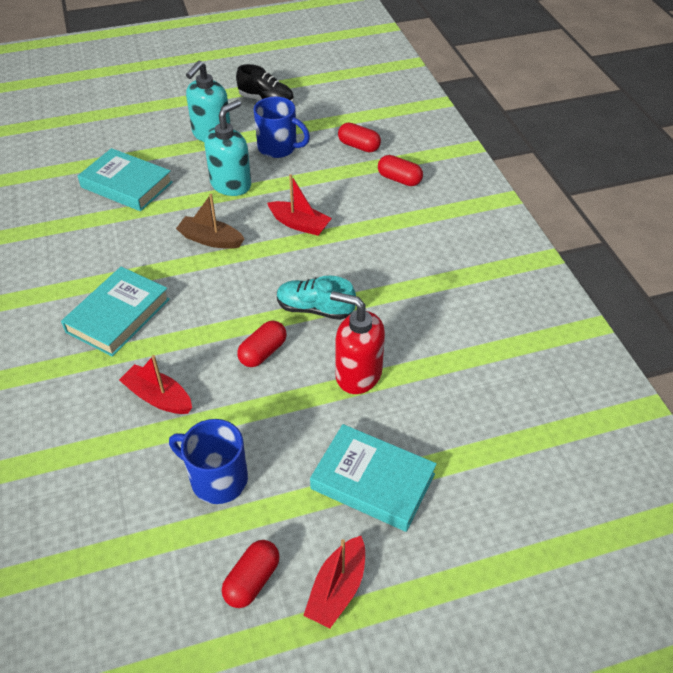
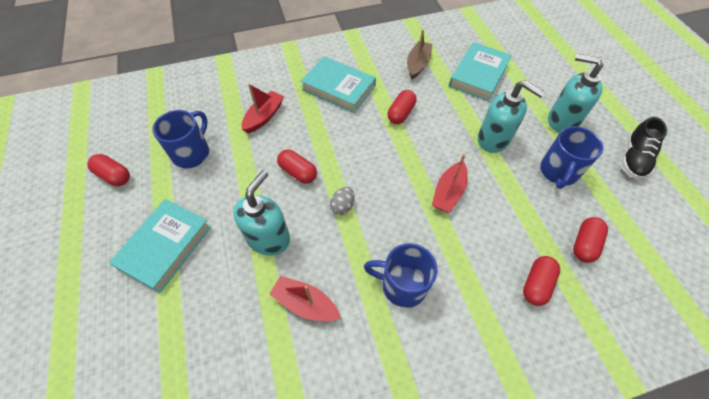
camera: 90 degrees right, 10 degrees up
brown boat [176,194,244,249] -> brown boat moved to [407,29,432,79]
turquoise shoe [277,276,356,320] -> grey egg [330,187,355,215]
red boat [303,536,365,629] -> red boat moved to [269,276,341,321]
red soap dispenser [330,291,385,394] -> turquoise soap dispenser [233,170,290,255]
none -> blue mug [364,243,438,308]
none -> red capsule [388,90,417,124]

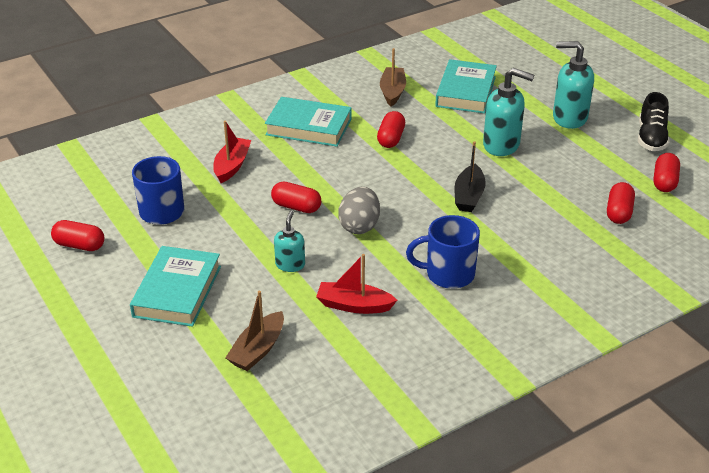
camera: 15 degrees left, 20 degrees down
turquoise soap dispenser [233,170,290,255] -> turquoise soap dispenser [274,210,305,272], size x0.58
grey egg [330,187,355,215] -> grey egg [338,187,380,234], size x1.61
red boat [432,154,468,213] -> black boat [455,141,486,212]
red capsule [523,256,560,306] -> red capsule moved to [654,153,680,192]
blue mug [540,126,603,189] -> none
none -> brown boat [225,291,284,371]

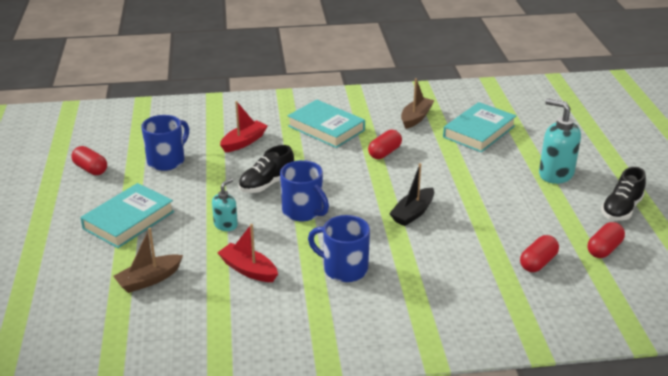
camera: 25 degrees right, 5 degrees down
red capsule [271,182,321,213] -> black shoe [238,145,294,193]
grey egg [338,187,380,234] -> blue mug [280,160,329,221]
turquoise soap dispenser [483,68,534,156] -> none

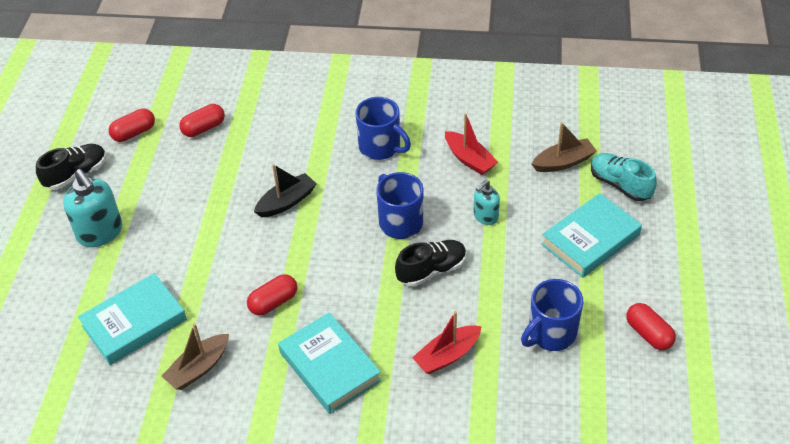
camera: 165 degrees left, 15 degrees up
none -> turquoise shoe [591,153,657,201]

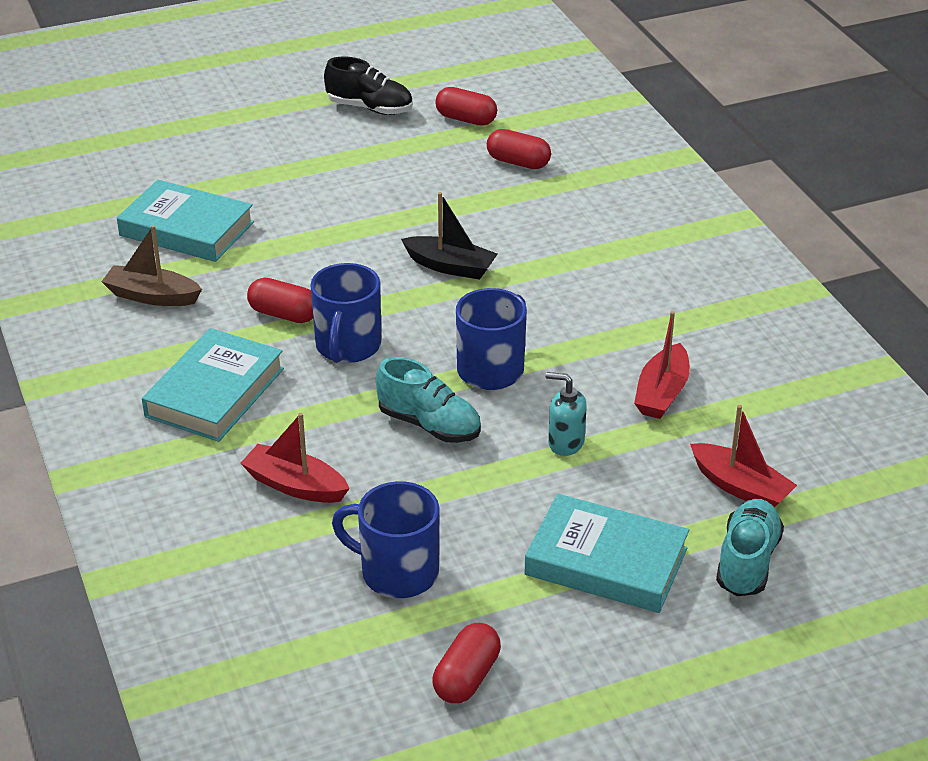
camera: 60 degrees right, 10 degrees down
turquoise soap dispenser [63,169,122,247] -> none
blue mug [355,97,411,160] -> blue mug moved to [310,263,381,363]
black shoe [395,240,467,287] -> turquoise shoe [376,357,481,443]
brown boat [532,122,597,172] -> red boat [690,405,797,507]

